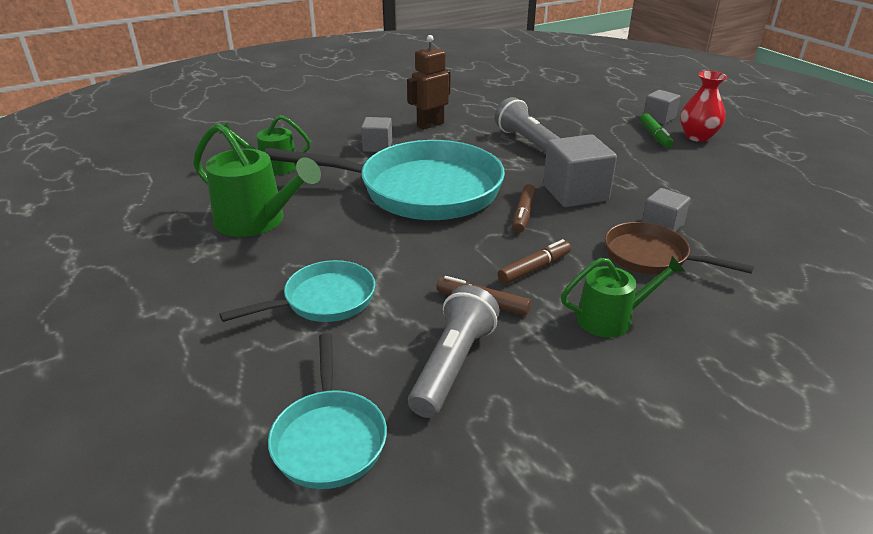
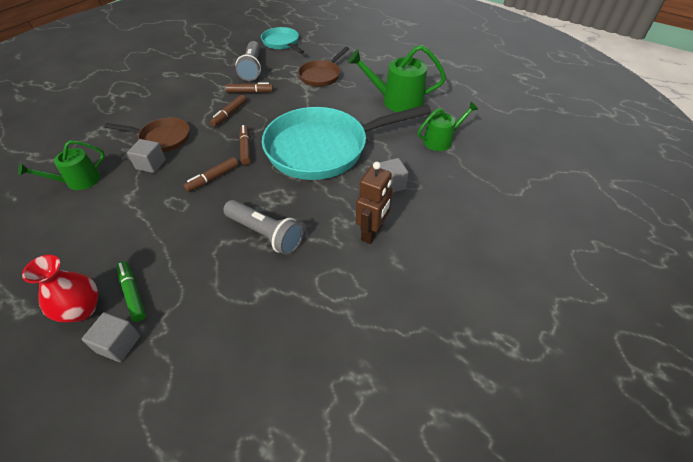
camera: 155 degrees right, 15 degrees up
turquoise pan [219,260,375,322] -> brown pan [298,47,349,87]
grey cube [543,134,617,207] -> brown marker [184,157,238,192]
green watering can [561,256,685,338] -> green watering can moved to [18,140,105,190]

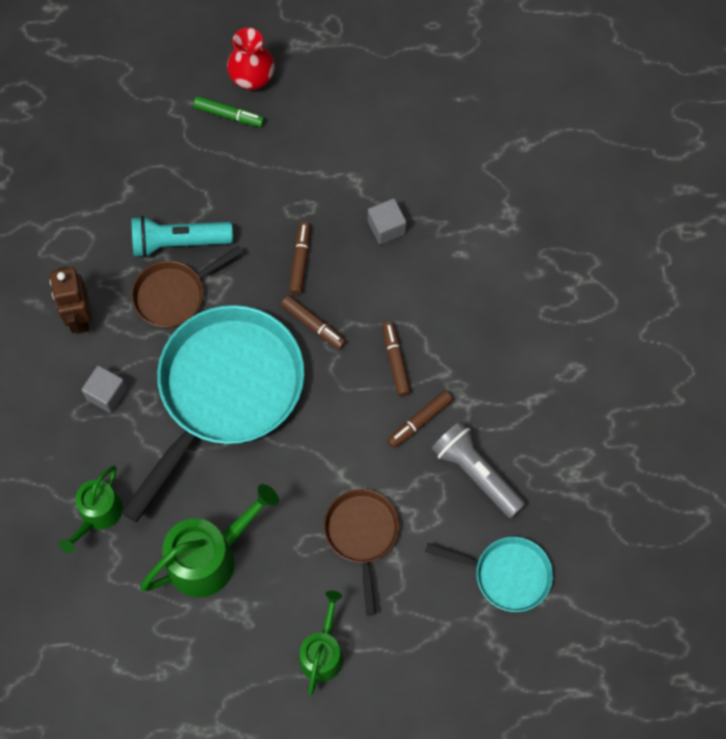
camera: 140 degrees right, 20 degrees up
green watering can [18,140,105,190] -> green watering can moved to [299,591,343,695]
grey cube [82,312,140,362] -> none
brown pan [104,117,190,152] -> brown pan moved to [131,246,243,328]
grey flashlight [223,200,304,255] -> turquoise flashlight [131,216,233,258]

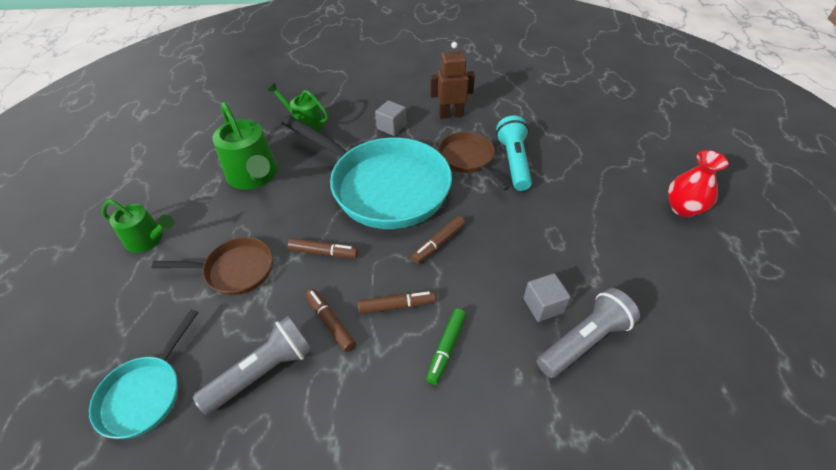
camera: 95 degrees right, 20 degrees down
green marker [193,96,265,127] -> green marker moved to [426,308,467,385]
brown marker [289,222,310,295] -> brown marker moved to [288,238,358,258]
none -> grey flashlight [537,288,640,378]

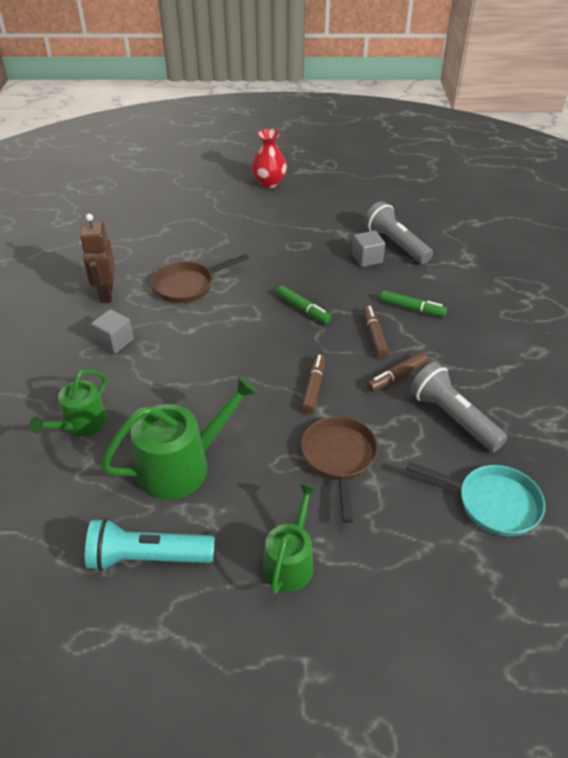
camera: 90 degrees left, 5 degrees down
turquoise pan [281,115,452,229] -> none
brown marker [411,216,465,264] -> green marker [277,286,331,324]
turquoise flashlight [496,116,532,191] -> turquoise flashlight moved to [85,518,215,571]

